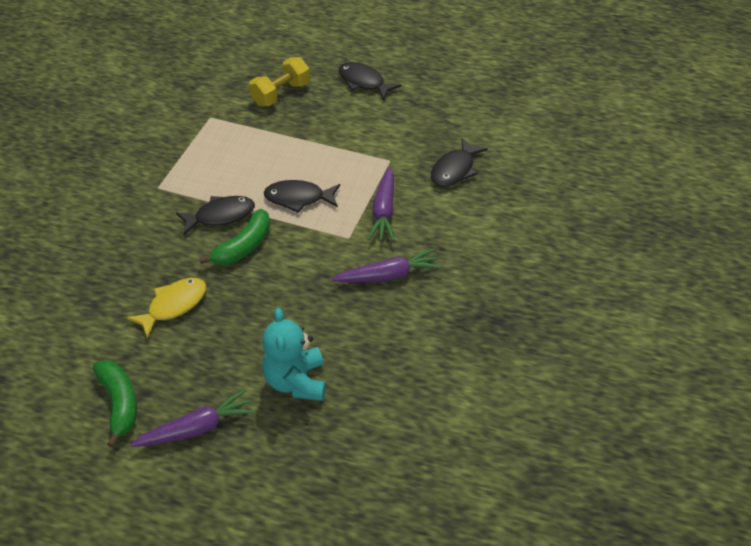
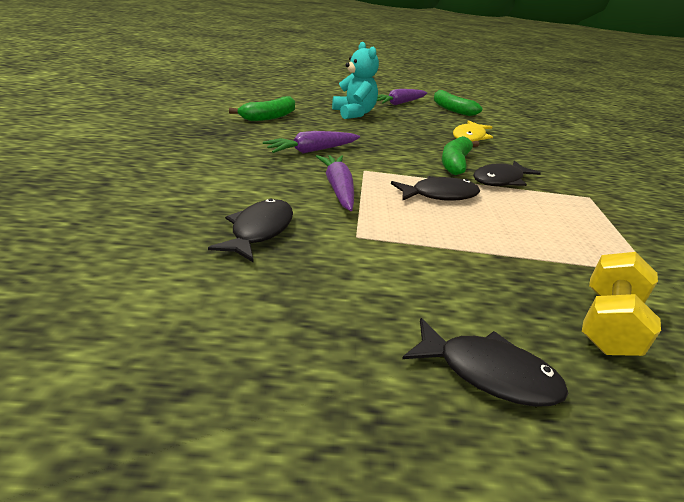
camera: 160 degrees right, 15 degrees down
none -> green banana [229,96,295,121]

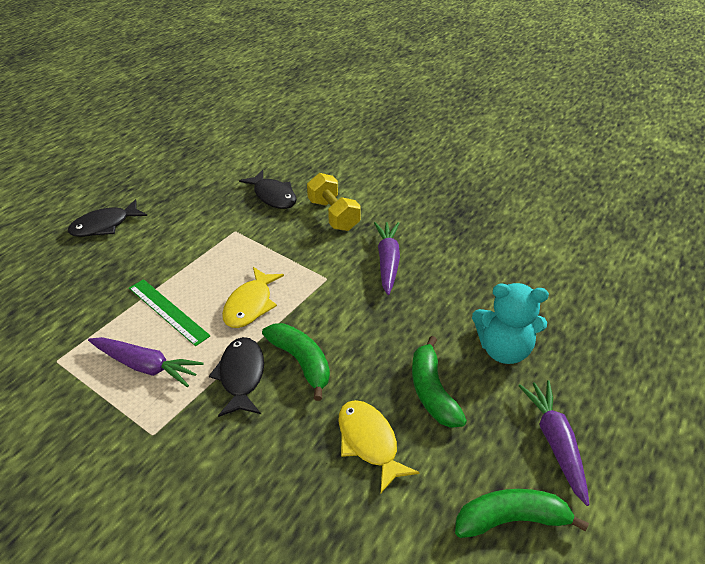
camera: 125 degrees right, 10 degrees up
green banana [229,96,295,121] -> green banana moved to [412,336,467,428]
purple carrot [316,155,354,211] -> purple carrot moved to [88,337,204,387]
black fish [391,176,480,201] -> yellow fish [222,267,284,328]
yellow dumbbell [582,252,661,356] -> yellow dumbbell moved to [307,173,361,231]
none -> green ruler [129,279,210,346]

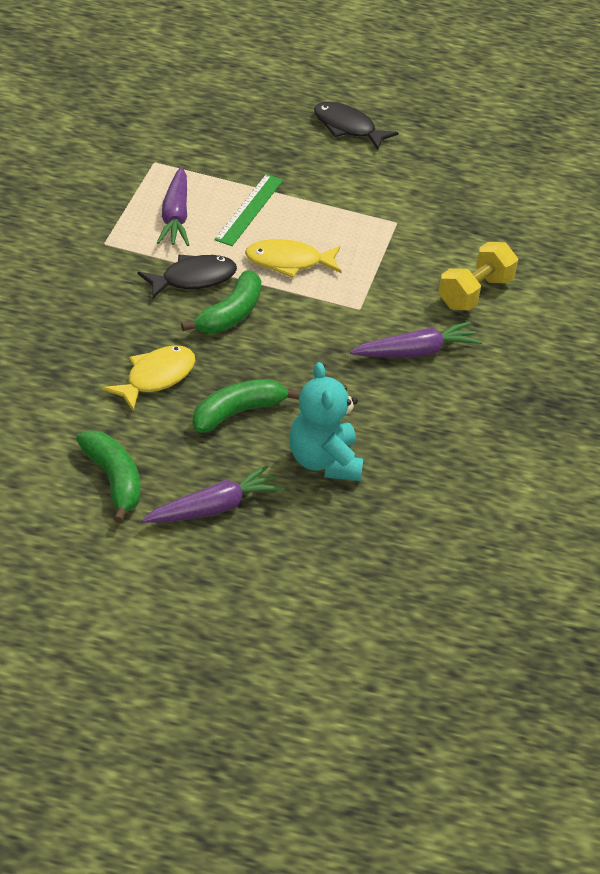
camera: 65 degrees right, 0 degrees up
black fish [239,170,297,209] -> none

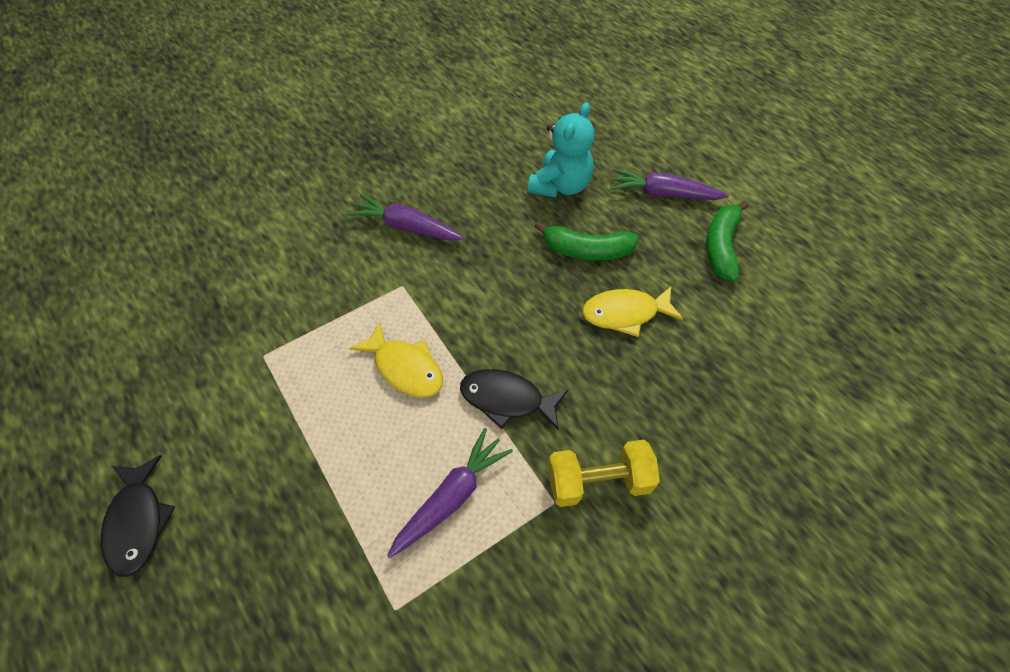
camera: 135 degrees left, 15 degrees up
green banana [181,270,261,333] -> none
green ruler [214,174,283,246] -> none
yellow dumbbell [438,242,518,310] -> yellow dumbbell moved to [548,439,660,507]

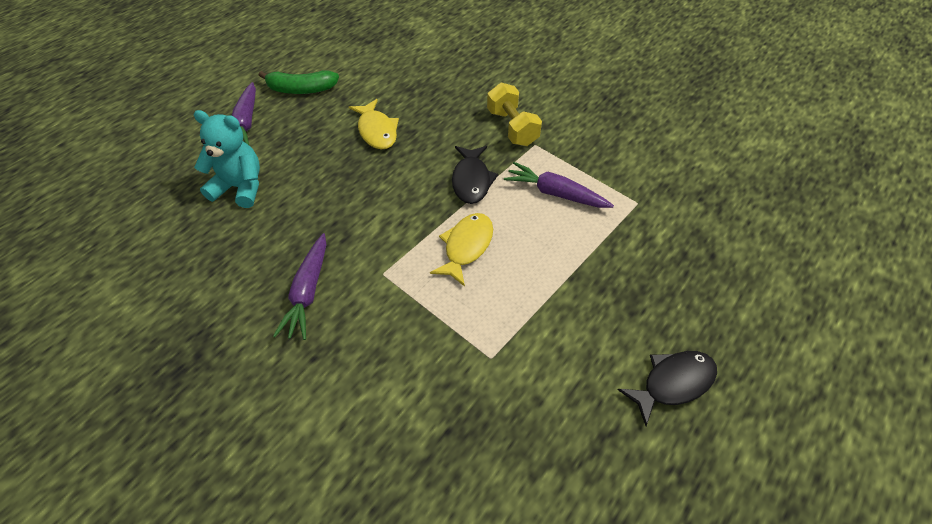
camera: 105 degrees left, 5 degrees down
green banana [534,221,639,260] -> none

